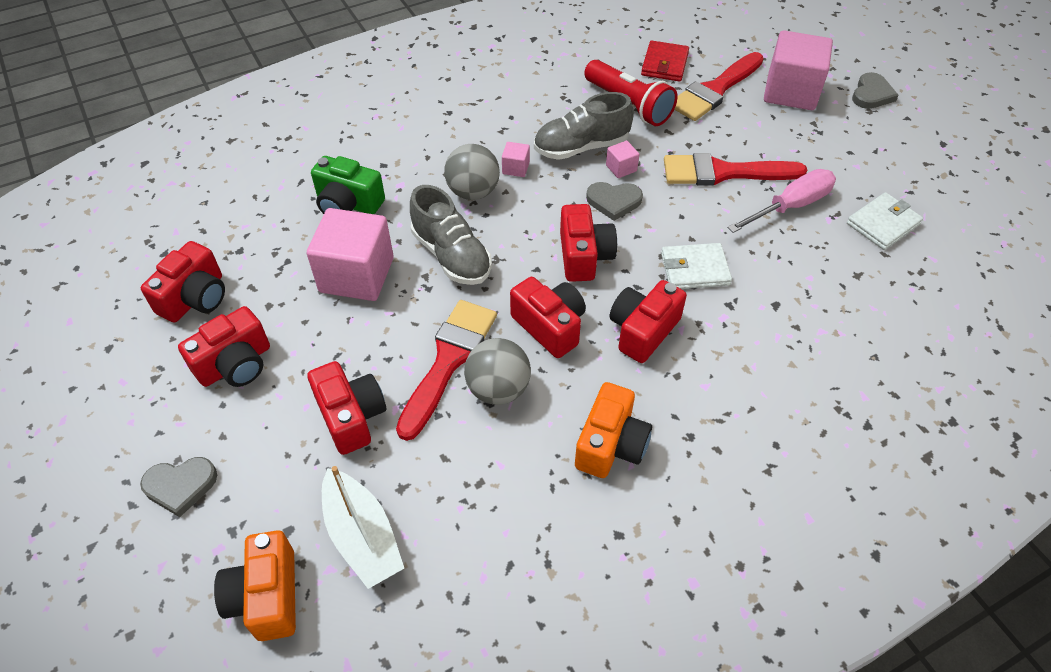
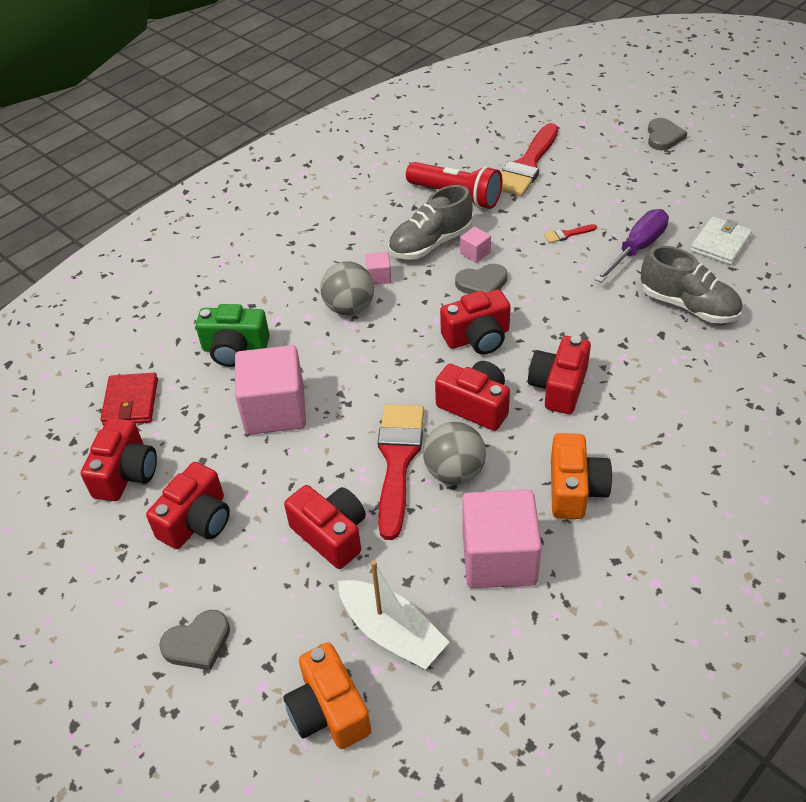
camera: 15 degrees left, 5 degrees down
grey shoe [410,185,492,285] -> grey shoe moved to [641,245,742,323]
red camera [560,204,617,282] -> red camera turned 90 degrees clockwise [440,289,511,354]
red wallet [641,41,689,82] -> red wallet moved to [100,373,158,425]
white wallet [661,243,732,289] -> none
red brush [664,153,807,185] -> red brush [544,224,597,243], size x0.41
pink screwdriver [727,169,836,233] -> purple screwdriver [594,209,669,283]
pink cube [764,30,833,110] -> pink cube moved to [463,490,542,588]

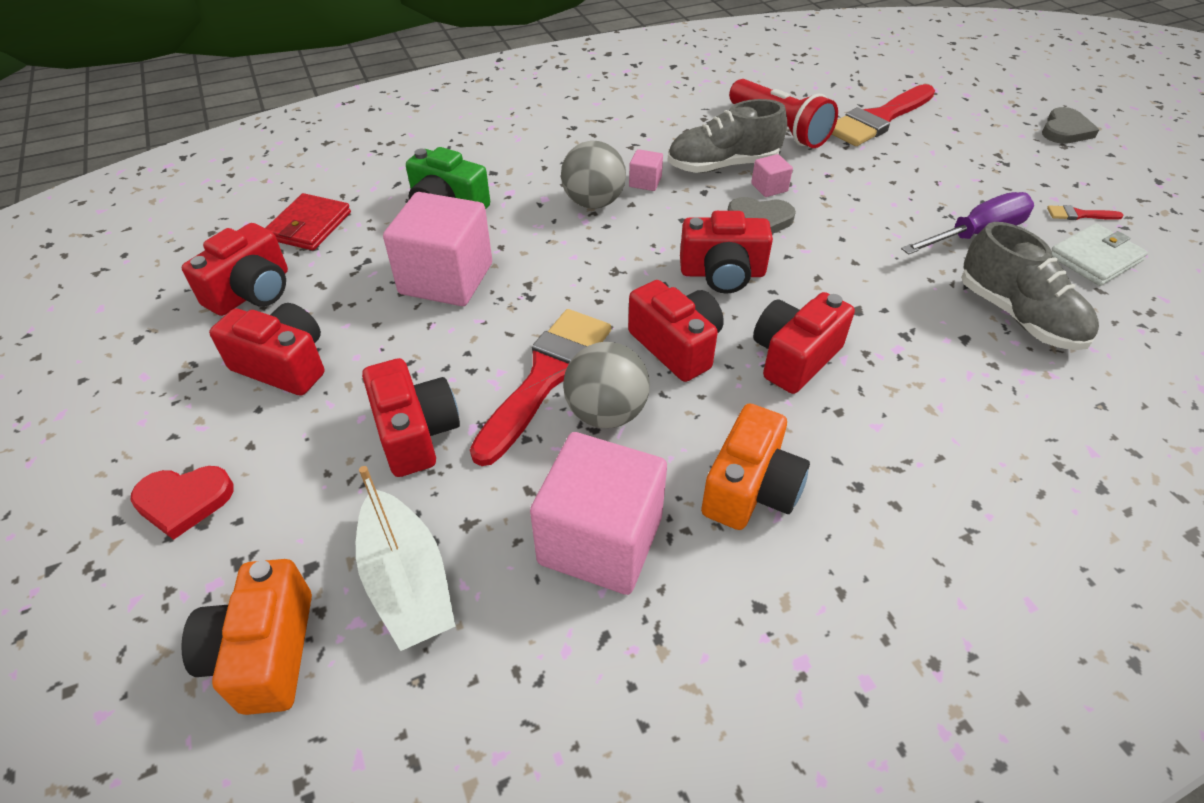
camera: 20 degrees right, 0 degrees up
red camera [146,462,230,549] -> red camera turned 120 degrees counterclockwise [209,303,324,396]
grey heart [159,610,230,670] -> red heart [130,466,234,540]
red brush [544,224,597,243] -> red brush moved to [1047,205,1124,220]

